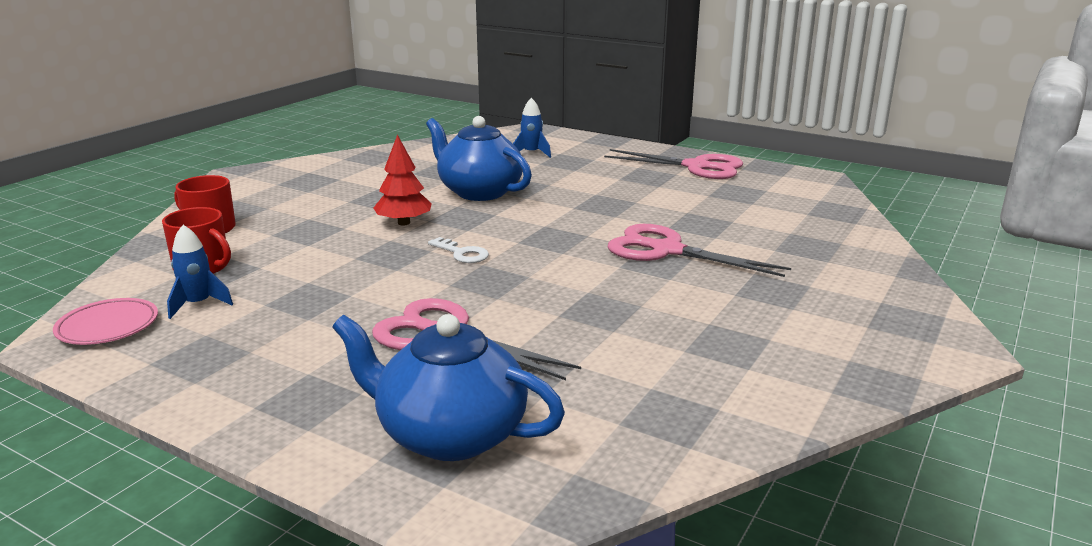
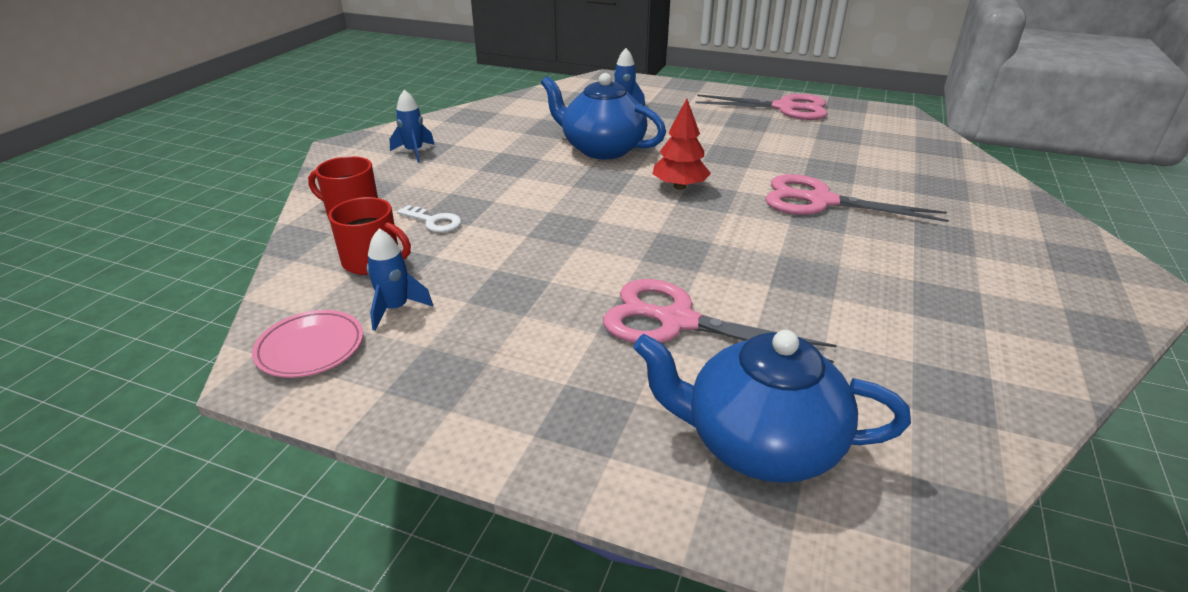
camera: 10 degrees left, 10 degrees up
red tree [373,135,432,225] -> red tree moved to [653,99,711,190]
white key [428,237,489,263] -> white key moved to [397,205,462,232]
none -> blue rocket [389,89,435,162]

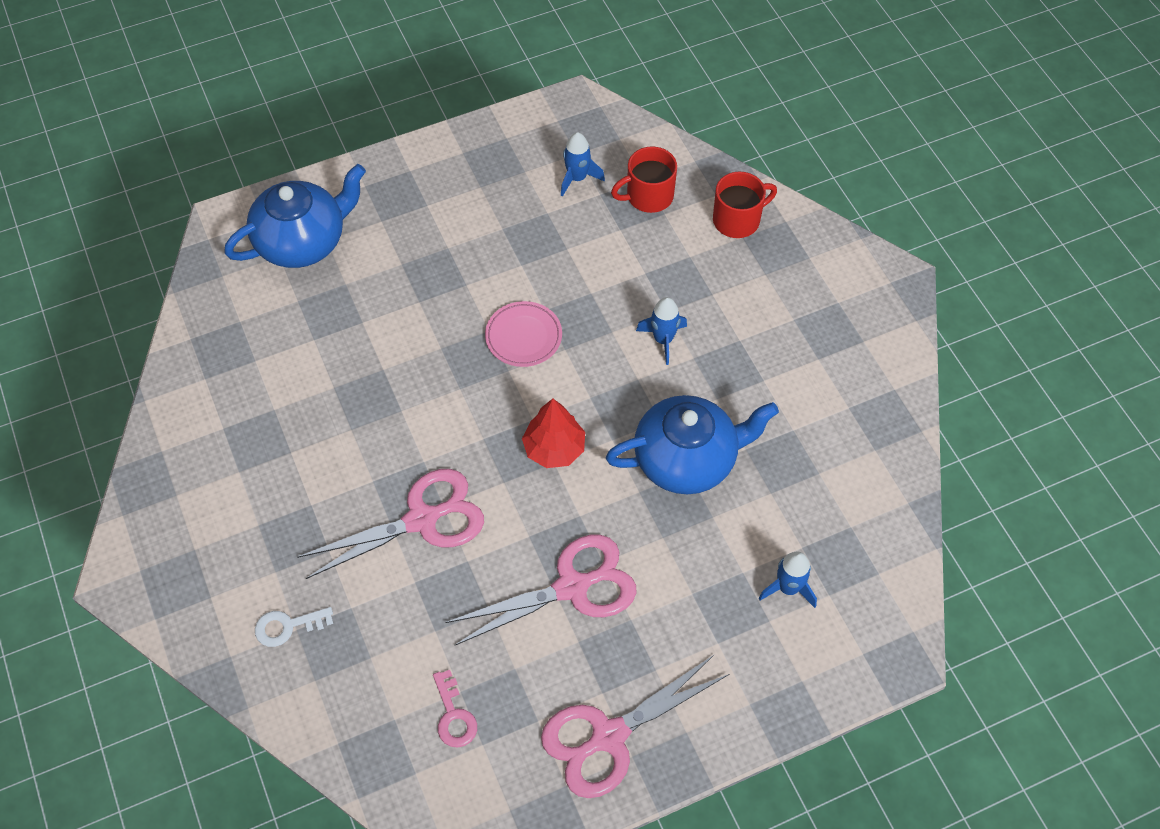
camera: 135 degrees right, 25 degrees up
pink plate [252,310,363,378] -> pink plate moved to [485,301,562,367]
blue rocket [389,89,435,162] -> blue rocket moved to [636,297,687,365]
white key [397,205,462,232] -> white key moved to [255,607,333,647]
pink scissors [603,279,837,363] -> pink scissors moved to [445,535,636,646]
none -> pink key [433,670,477,748]

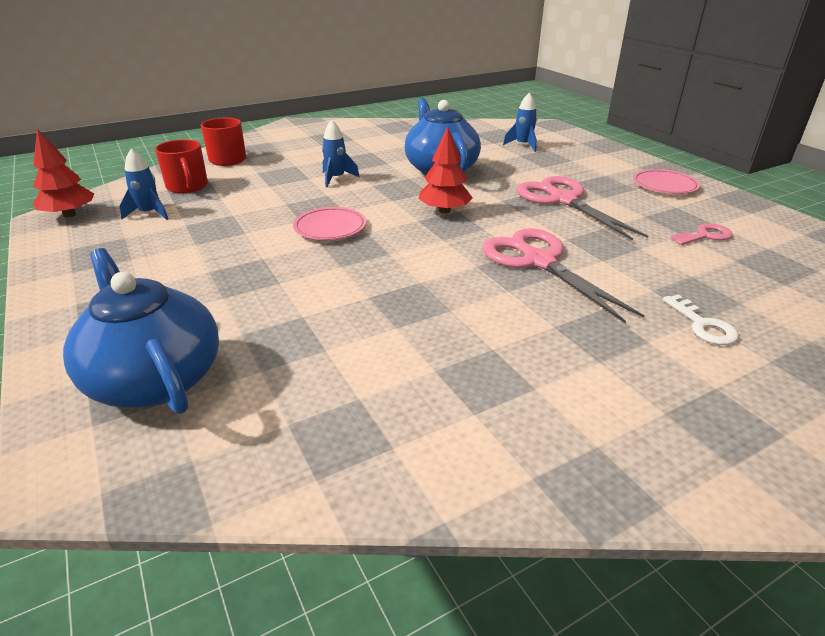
camera: 95 degrees left, 25 degrees down
pink scissors [541,655,729,798] -> pink plate [633,169,700,194]
none -> red tree [33,129,94,217]

